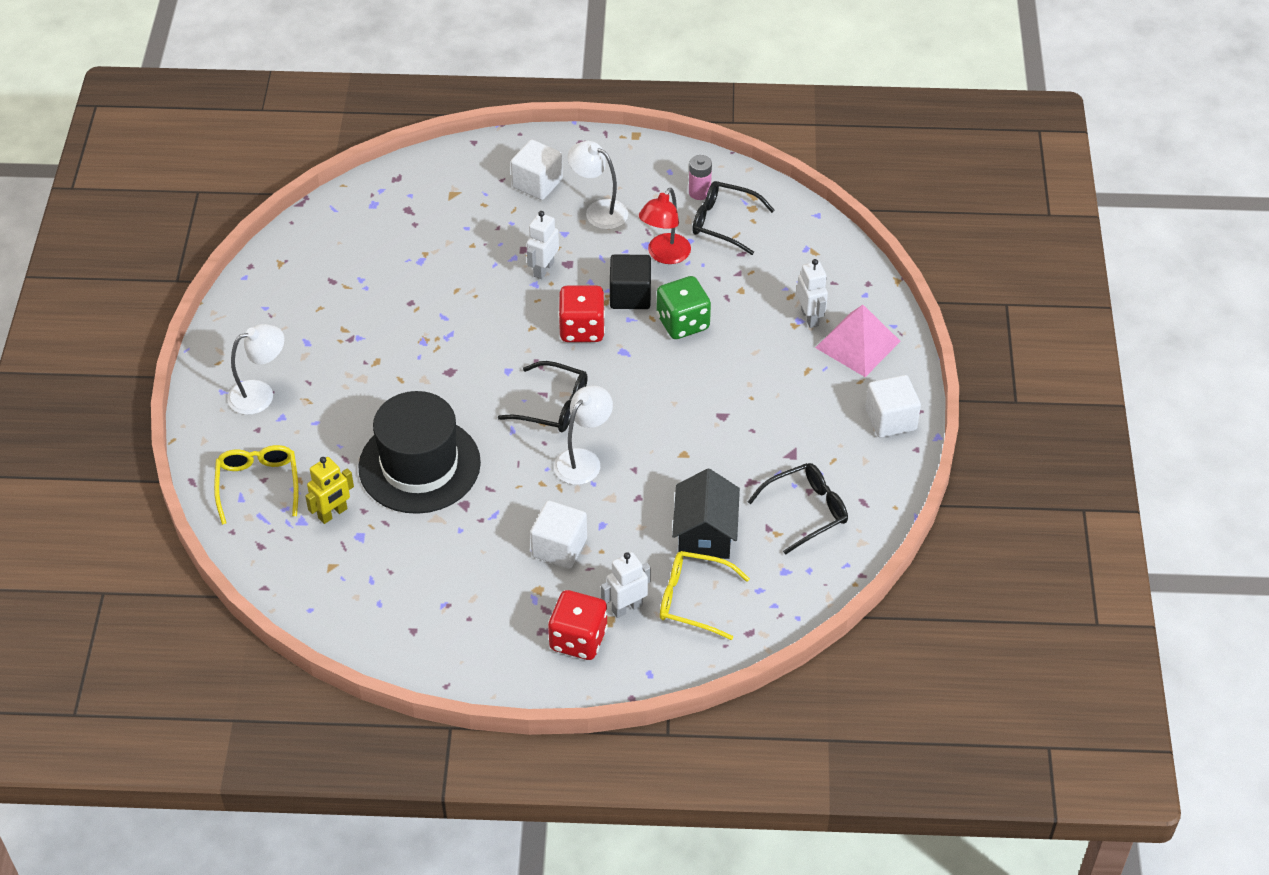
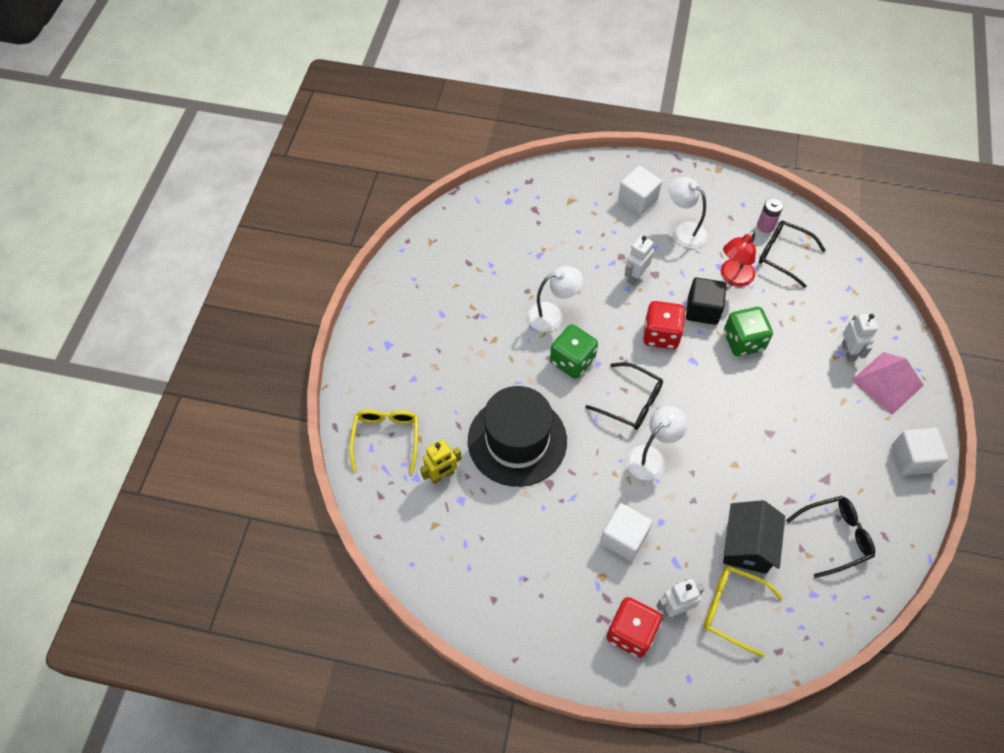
camera: 10 degrees right, 10 degrees up
white lamp [228,324,284,415] -> white lamp moved to [527,266,583,332]
none -> green dice [550,324,598,379]

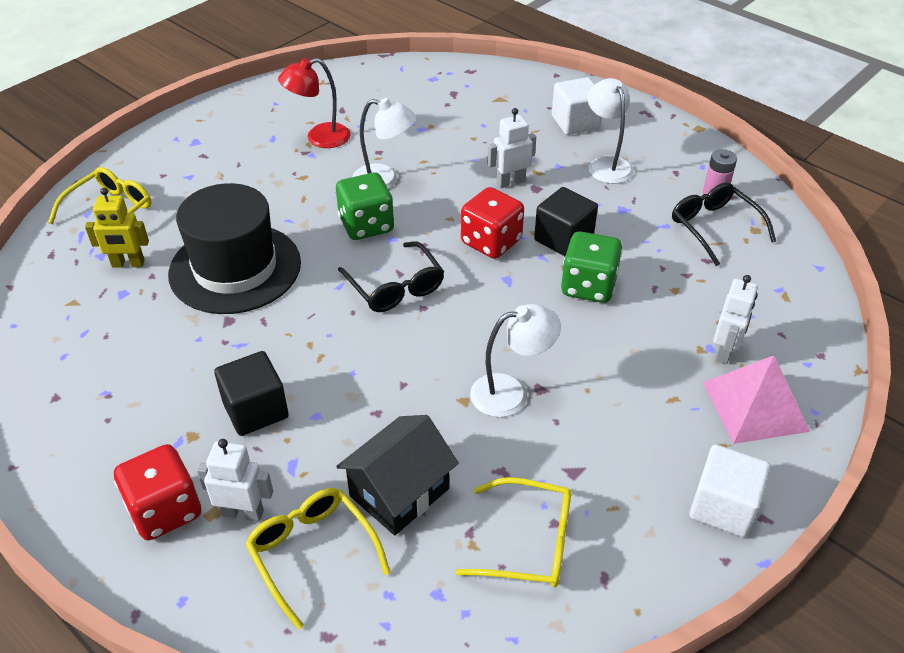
camera: 30 degrees right, 15 degrees down
white cube [600,503,652,561] -> black cube [214,351,289,436]
white lamp [626,406,688,480] -> white lamp moved to [470,304,561,417]
red lamp [721,230,756,287] -> red lamp moved to [278,58,351,148]
black glasses [786,496,875,578] -> yellow glasses [456,477,571,587]

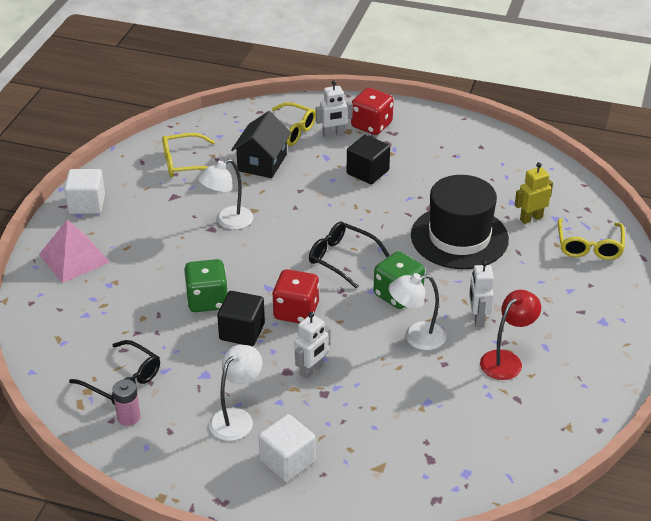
camera: 155 degrees right, 5 degrees down
white lamp [587,78,633,184] -> white lamp turned 105 degrees counterclockwise [209,345,262,441]
white robot [713,275,758,364] -> white robot moved to [469,261,494,327]

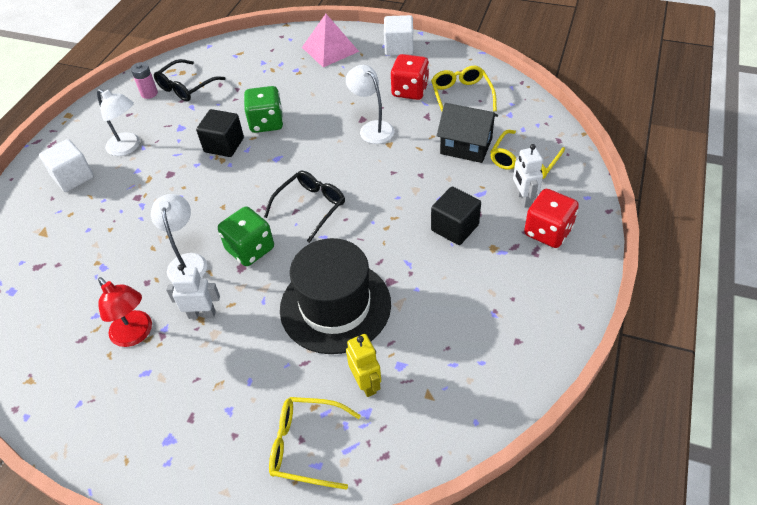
camera: 95 degrees right, 10 degrees up
red dice [272,269,319,323] -> red dice moved to [391,54,429,100]
white robot [294,312,331,379] -> none

